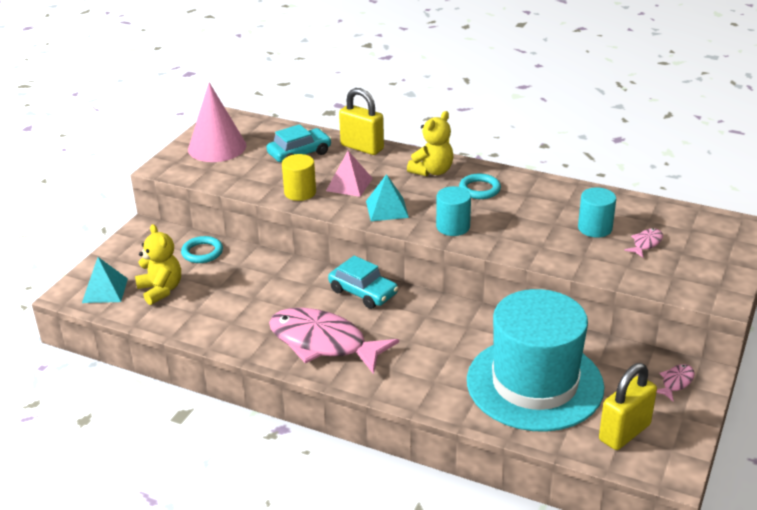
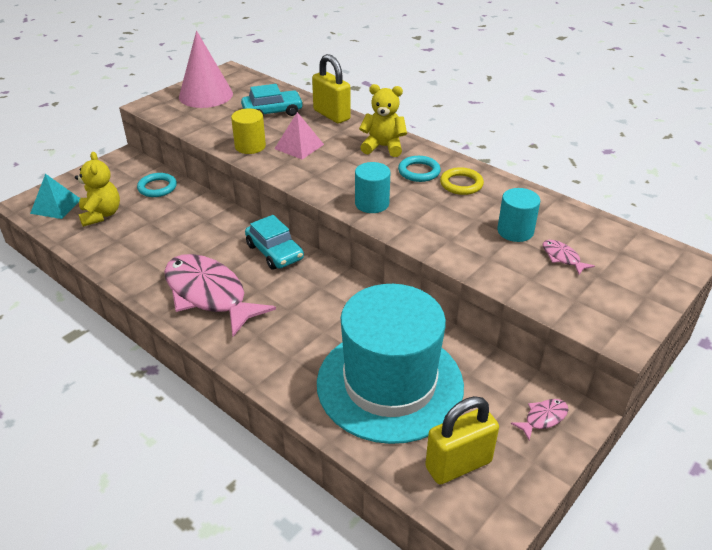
camera: 15 degrees right, 5 degrees up
turquoise pyramid [366,174,409,221] -> none
yellow teddy bear [407,111,454,176] -> yellow teddy bear turned 135 degrees counterclockwise [359,84,407,157]
pink fish [624,228,663,258] -> pink fish turned 90 degrees counterclockwise [543,240,595,275]
none -> yellow ring [440,167,484,195]

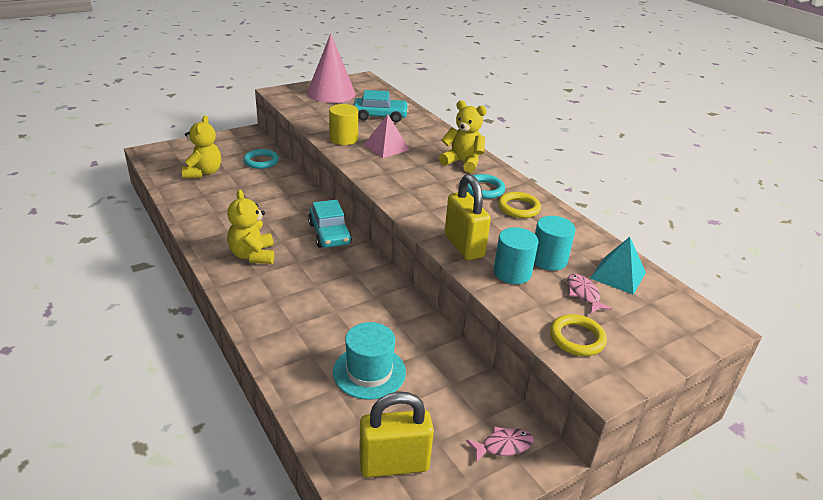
camera: 15 degrees right, 5 degrees down
turquoise pyramid [30,174,80,219] -> turquoise pyramid moved to [590,237,646,295]
pink fish [164,254,276,337] -> yellow teddy bear [227,190,274,264]
yellow padlock [312,54,351,123] -> yellow padlock moved to [445,174,491,260]
turquoise hat [317,284,464,444] -> turquoise hat [333,322,406,400], size x0.50
turquoise cylinder [355,162,390,213] -> turquoise cylinder moved to [494,227,539,284]
none -> yellow ring [550,314,607,356]

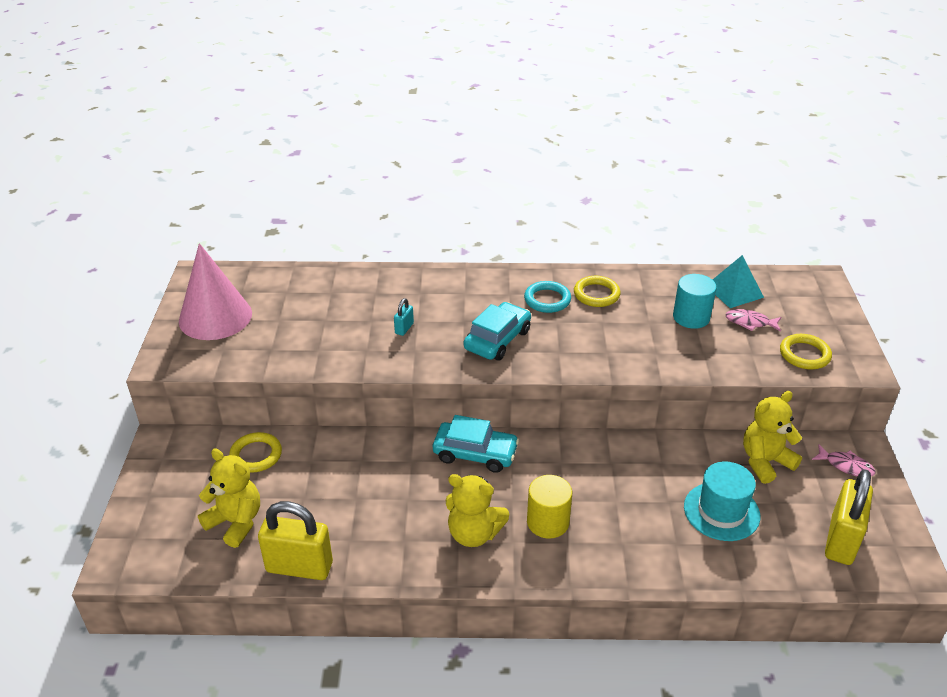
camera: 55 degrees left, 5 degrees up
turquoise ring [243,149,279,169] -> yellow ring [229,432,282,473]
yellow cylinder [329,104,358,145] -> yellow cylinder moved to [527,475,572,539]
turquoise car [353,90,409,122] -> turquoise car moved to [464,302,531,361]
pink pyramid [364,114,410,158] -> turquoise padlock [394,298,414,336]
yellow teddy bear [439,101,487,173] -> yellow teddy bear moved to [743,391,802,484]
yellow padlock [445,174,491,260] -> yellow padlock moved to [258,501,333,580]
pink fish [466,427,534,462] -> pink fish turned 105 degrees clockwise [812,444,876,477]
turquoise cylinder [494,227,539,284] -> none

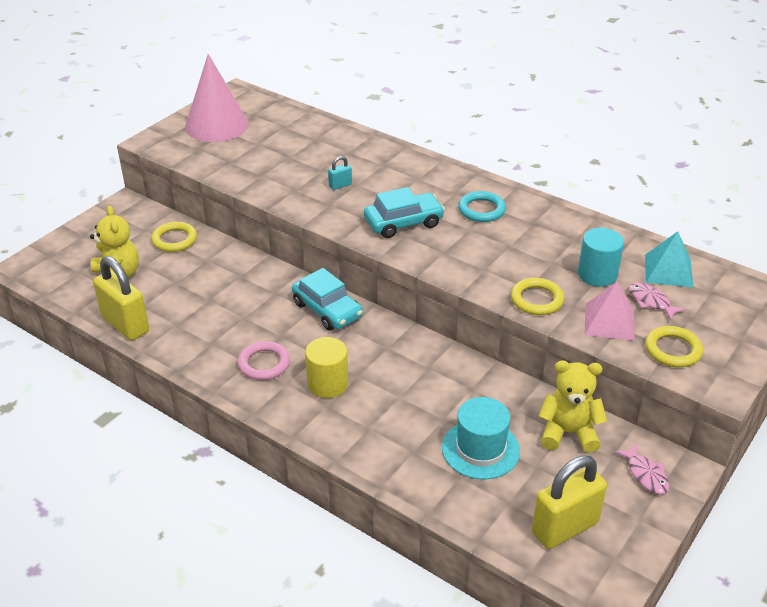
camera: 35 degrees right, 0 degrees up
yellow teddy bear [446,474,510,547] -> pink ring [238,341,290,380]
yellow ring [574,276,621,307] -> yellow ring moved to [511,278,564,315]
none -> pink pyramid [585,281,635,341]

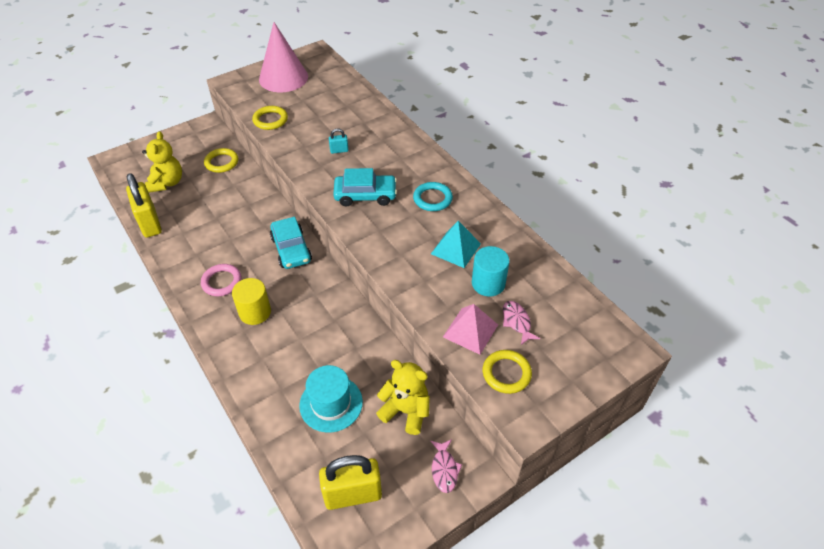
camera: 20 degrees right, 10 degrees up
yellow ring [511,278,564,315] -> yellow ring moved to [252,106,288,130]
turquoise pyramid [645,231,693,288] -> turquoise pyramid moved to [431,221,481,268]

